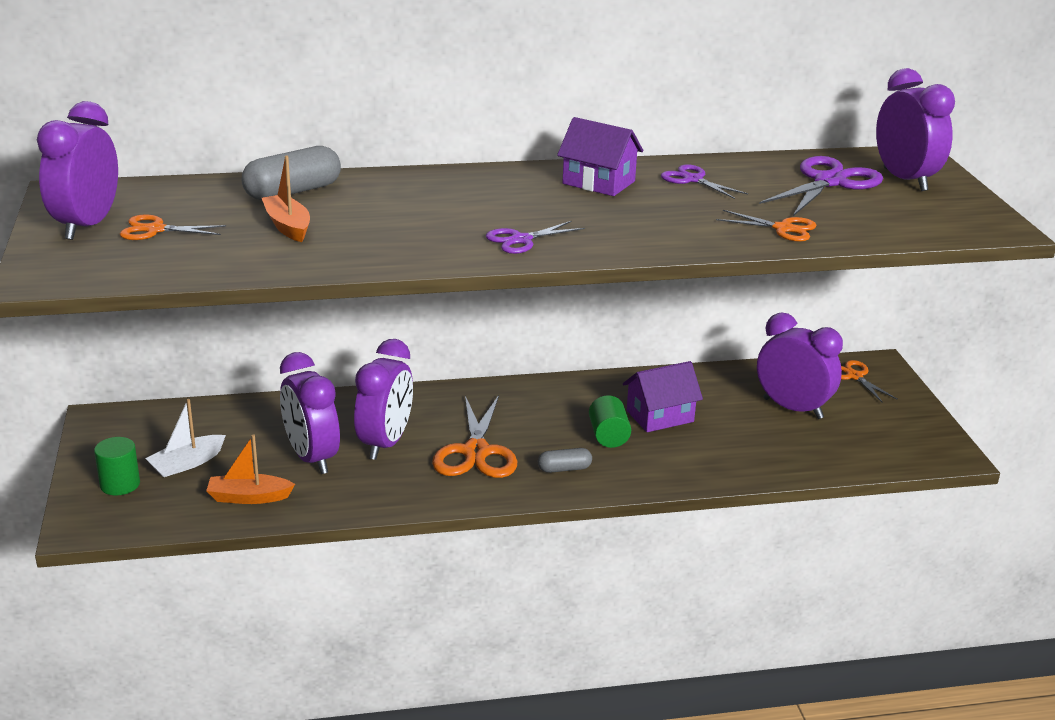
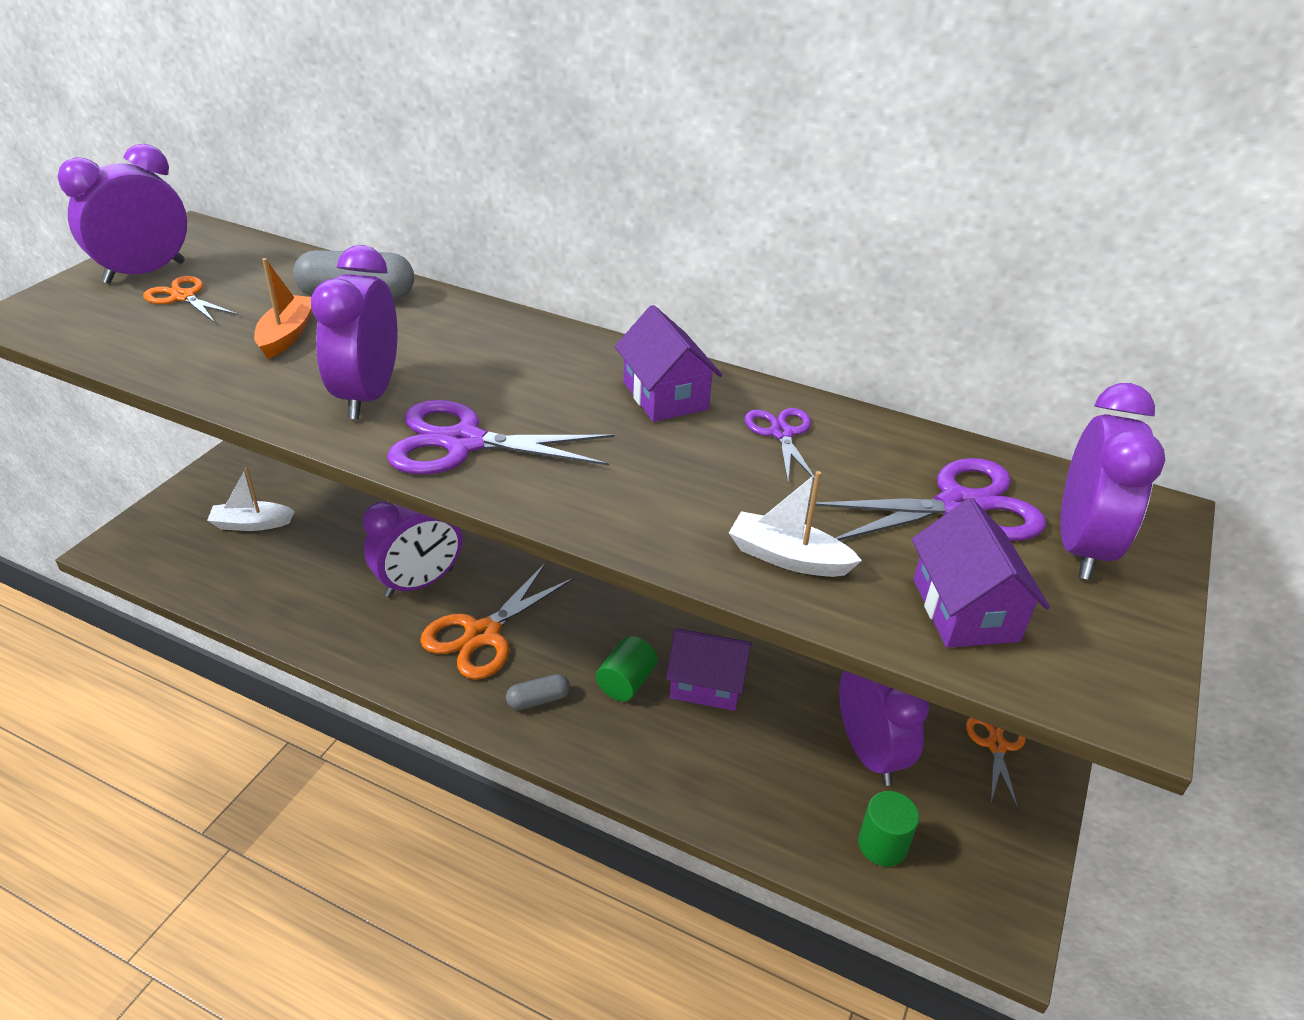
camera: 35 degrees right, 10 degrees up
green cylinder [94,437,140,495] -> green cylinder moved to [858,791,919,867]
orange boat [206,434,295,504] -> none
purple clock [280,352,340,474] -> purple clock moved to [311,245,398,419]
purple scissors [486,221,585,254] -> purple scissors [387,400,615,475], size x1.72
grey capsule [538,448,592,473] -> grey capsule turned 45 degrees counterclockwise [506,674,570,710]
orange scissors [716,210,817,242] -> white boat [729,471,862,577]
none -> purple house [912,498,1050,648]

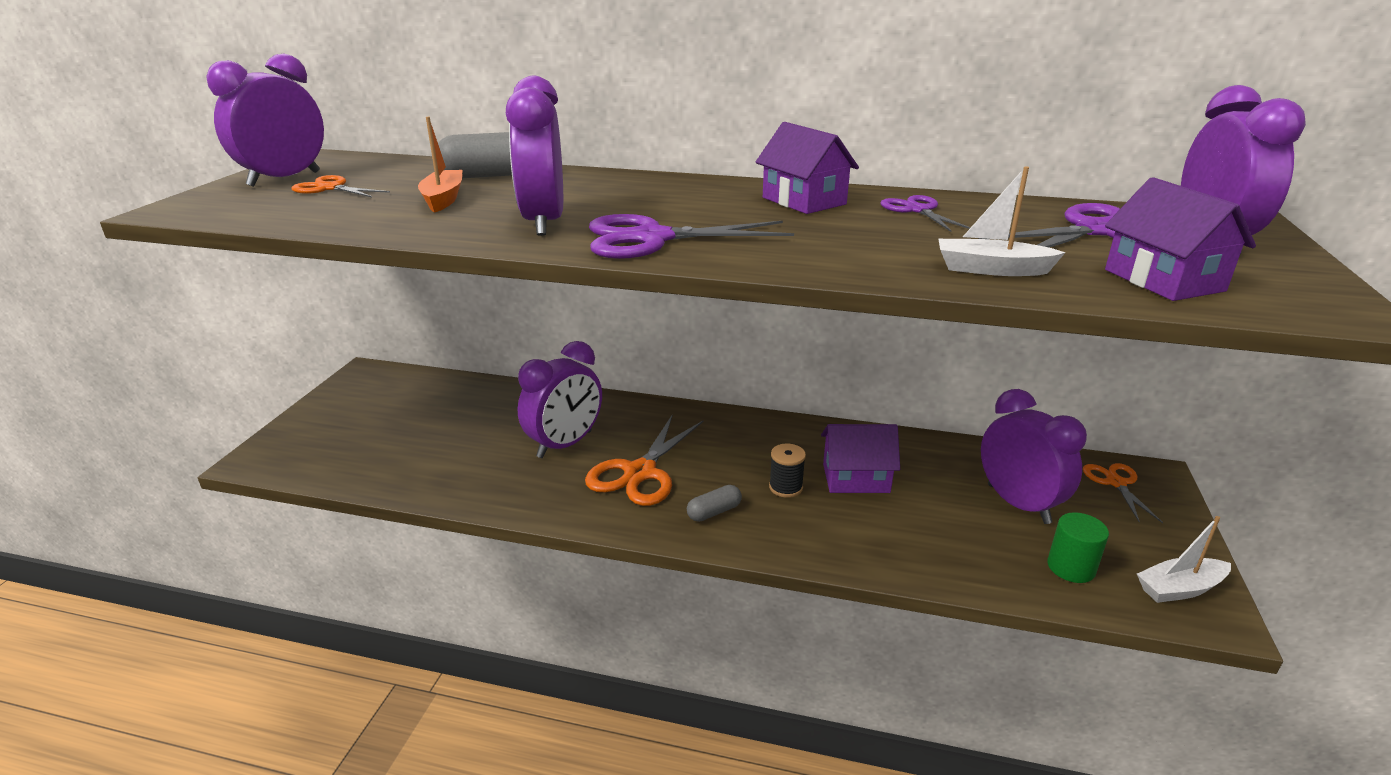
camera: 10 degrees left, 10 degrees down
white boat [207,467,295,531] -> white boat moved to [1137,516,1231,603]
green cylinder [596,636,658,701] -> black spool [769,444,806,498]

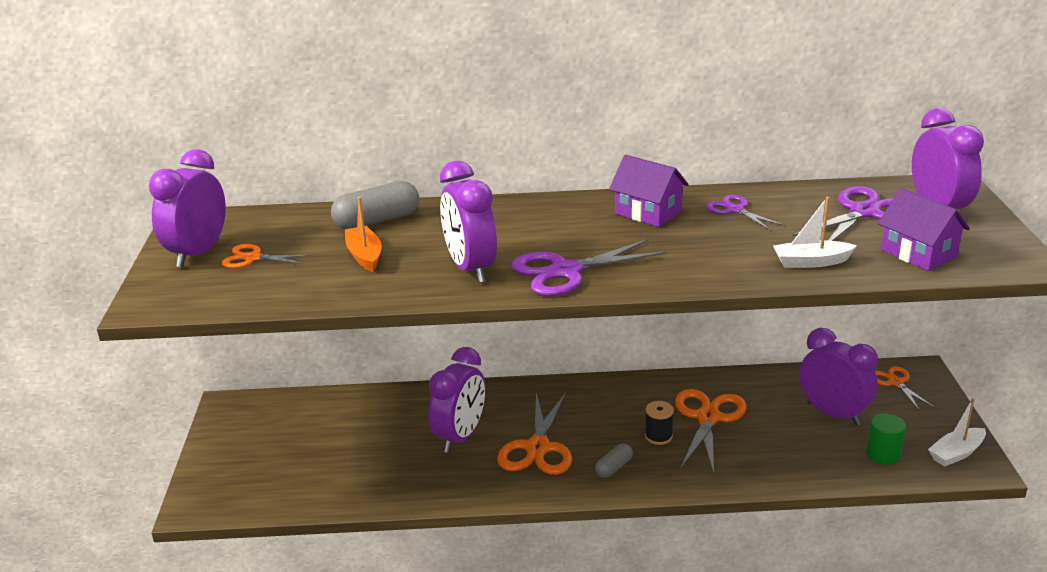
camera: 15 degrees left, 0 degrees up
purple house [821,424,900,493] -> orange scissors [675,389,747,474]

